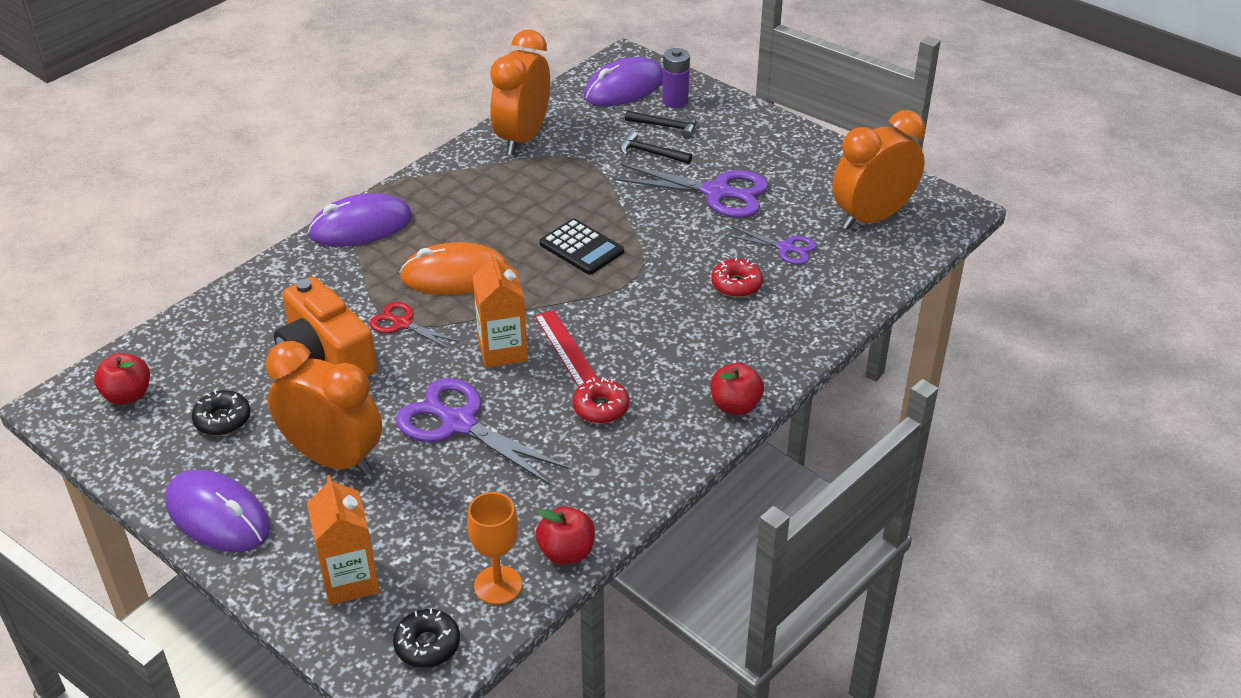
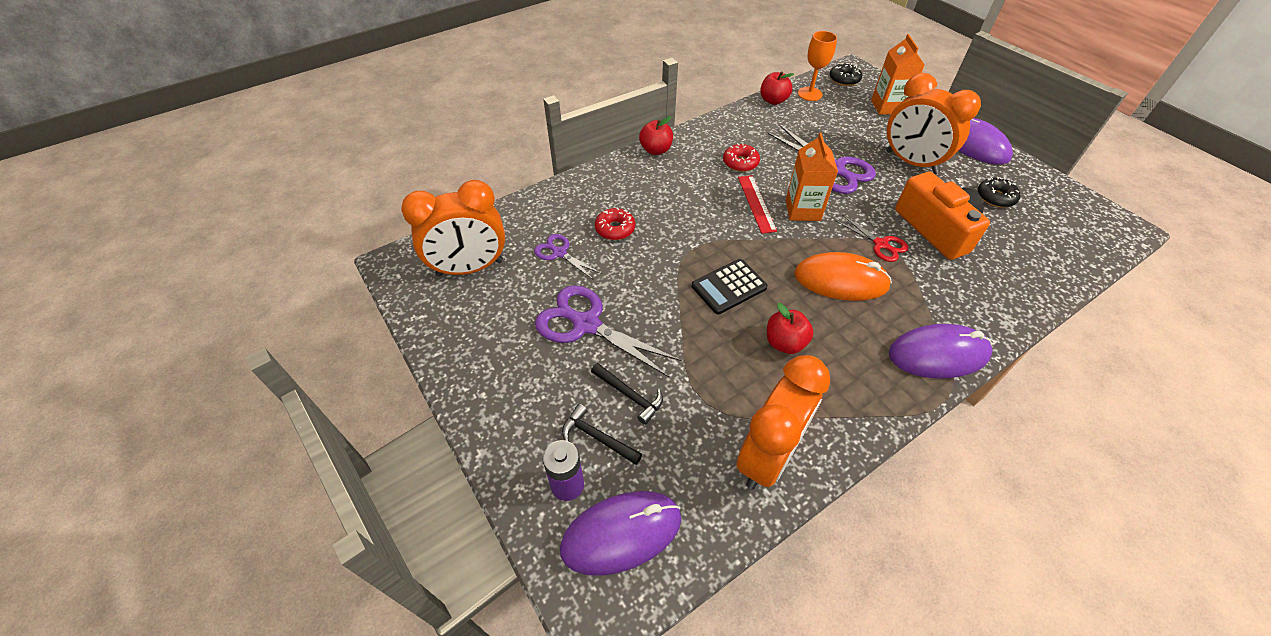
camera: 165 degrees left, 10 degrees up
red apple [94,353,150,405] -> red apple moved to [767,303,814,354]
black calculator [540,219,624,275] -> black calculator turned 90 degrees counterclockwise [692,259,768,315]

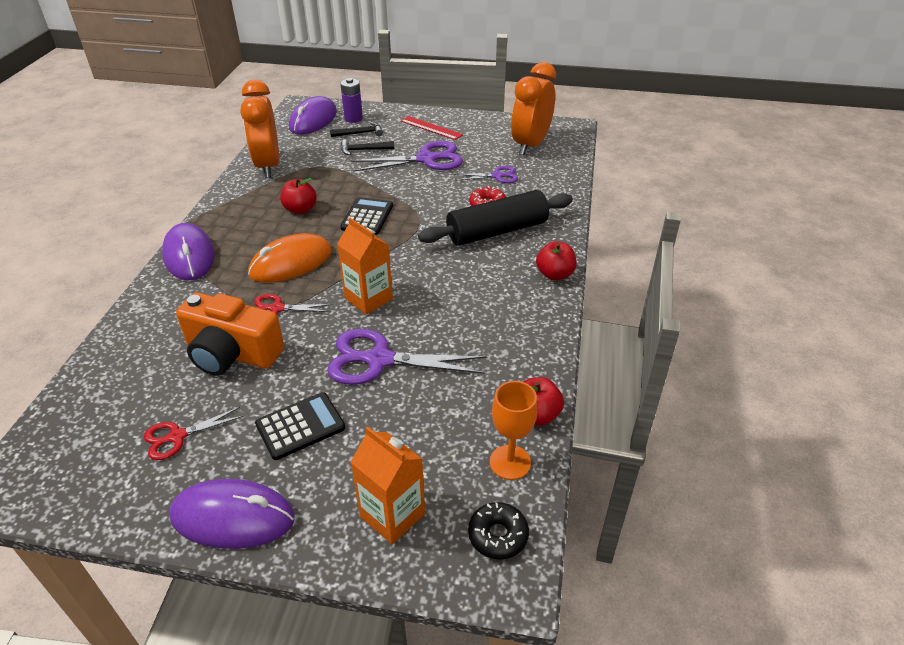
camera: 135 degrees right, 10 degrees down
red donut [723,143,760,172] -> none
red ruler [738,175,777,234] -> red ruler moved to [401,116,463,140]
orange clock [886,73,981,174] -> black calculator [255,392,345,460]
purple mouse [889,324,993,379] -> purple mouse turned 60 degrees counterclockwise [162,223,215,281]
black donut [978,177,1021,207] -> red scissors [144,407,243,460]
none -> black rolling pin [418,190,573,246]

